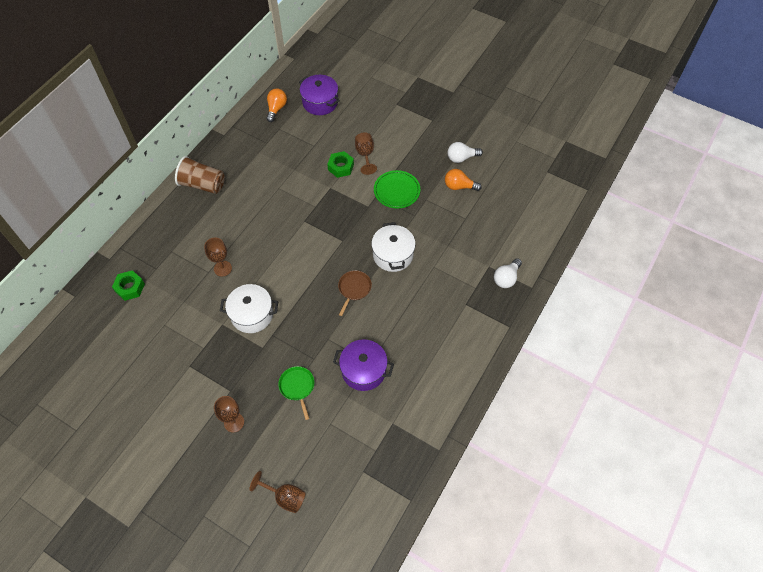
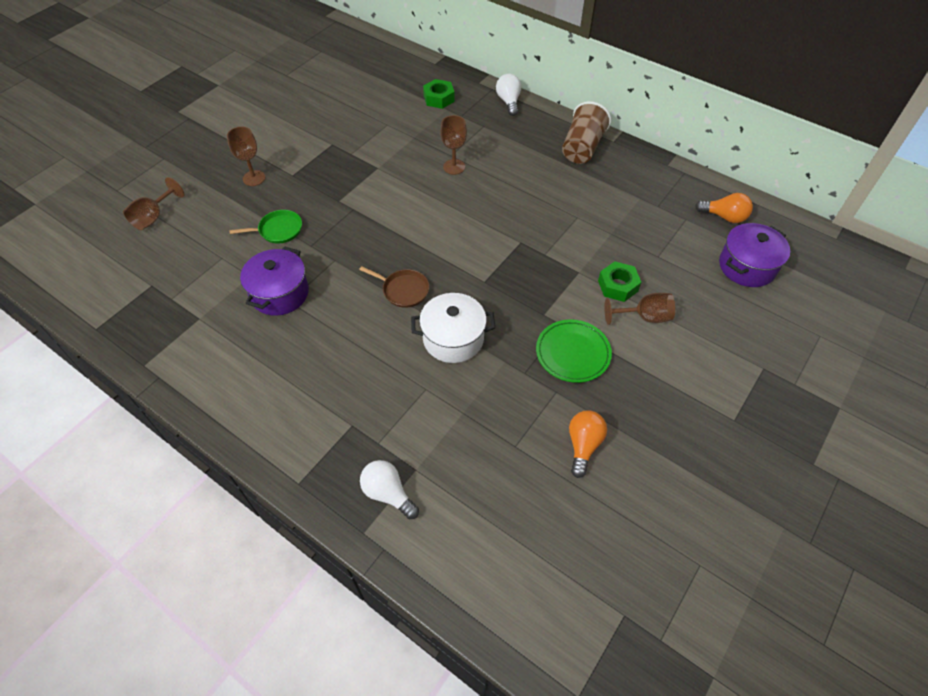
camera: 95 degrees right, 5 degrees down
white pot [220,284,278,333] -> none
white light bulb [448,142,483,163] -> white light bulb moved to [496,74,521,116]

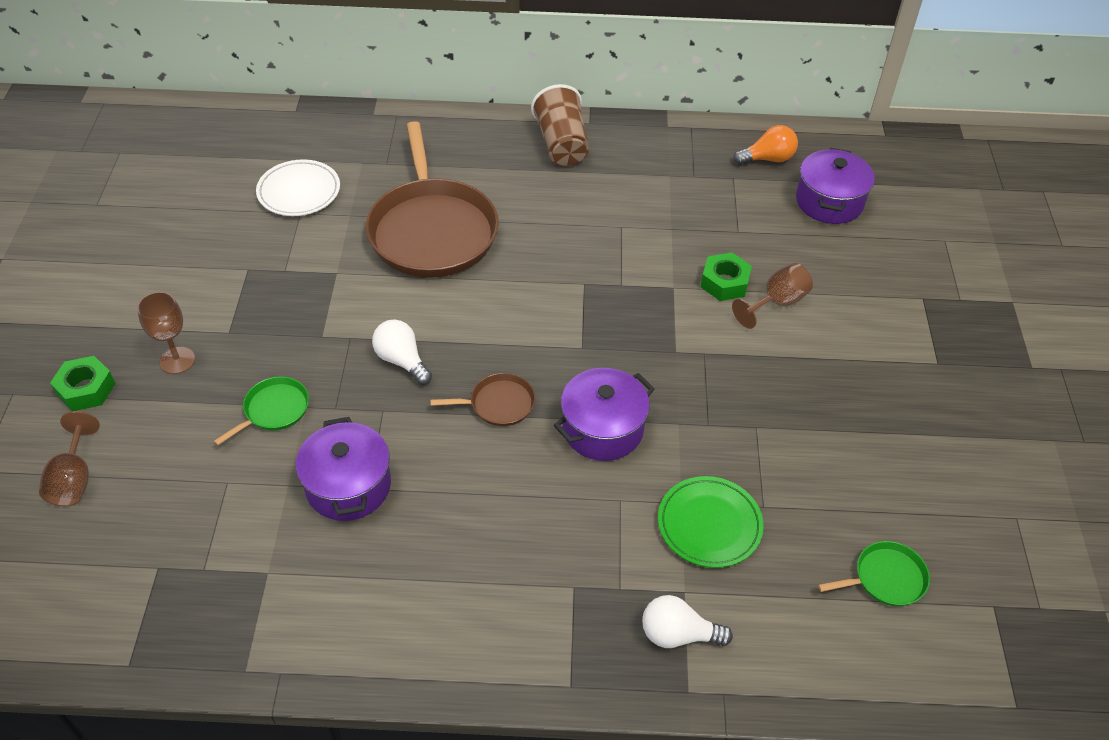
camera: 35 degrees left, 5 degrees down
white pot [411,293,495,363] -> purple pot [554,368,654,461]
green nut [423,79,455,109] -> green nut moved to [50,356,116,411]
brown goblet [440,115,467,175] -> brown pan [366,121,499,277]
white light bulb [496,74,521,116] -> white light bulb moved to [372,320,432,385]
green plate [536,319,612,383] -> green plate moved to [658,476,764,568]
orange light bulb [569,410,607,478] -> none
none -> white plate [256,159,340,216]
none -> green pan [818,541,930,606]

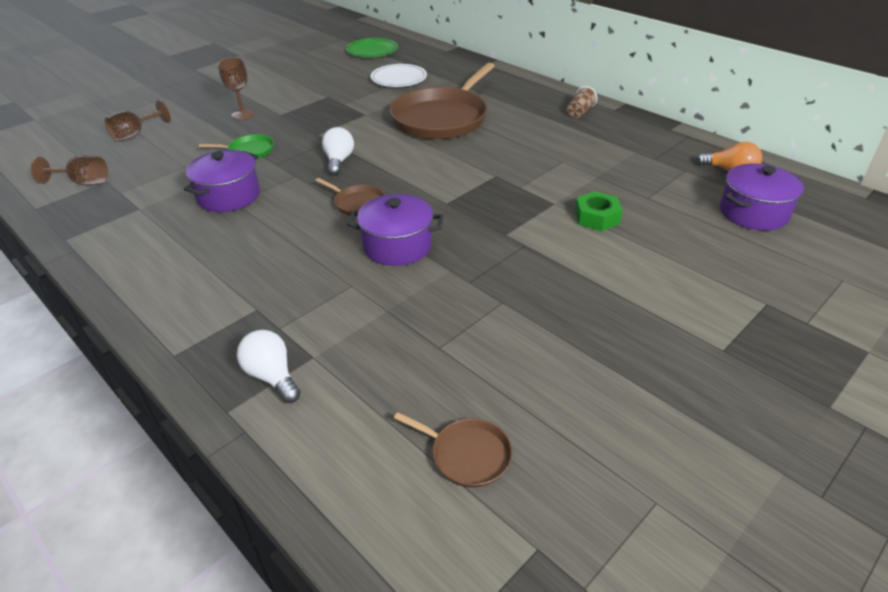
camera: 45 degrees right, 10 degrees down
green nut [50,356,116,411] -> none
brown cup [531,84,589,166] -> brown cup [567,86,597,118], size x0.55
green plate [658,476,764,568] -> green plate moved to [346,38,398,57]
brown goblet [732,263,813,329] -> brown goblet moved to [31,155,108,186]
green pan [818,541,930,606] -> brown pan [394,412,512,488]

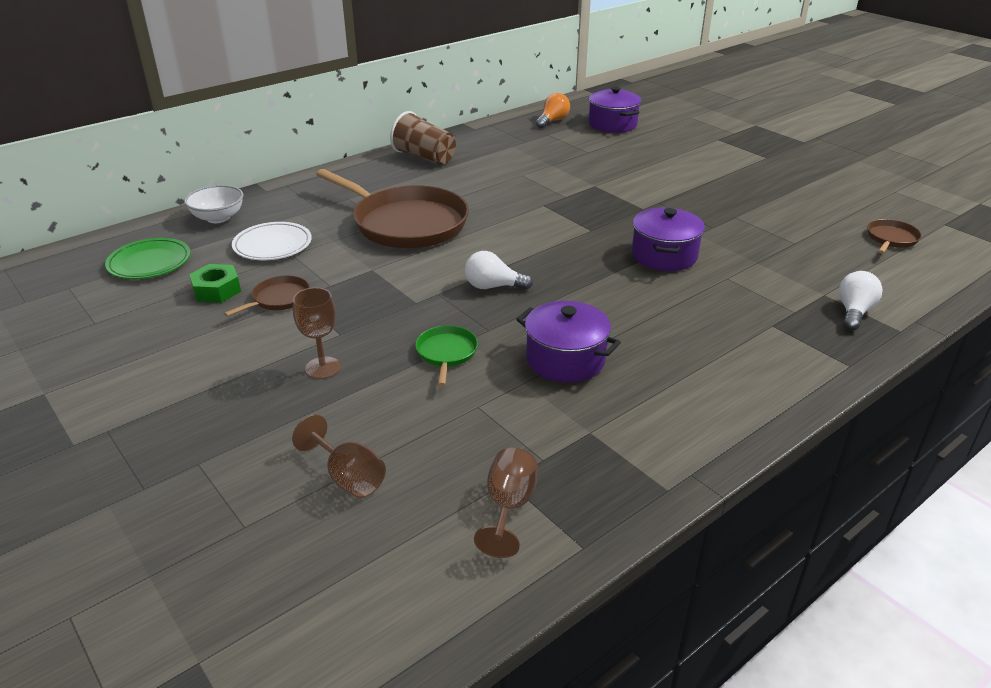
camera: 85 degrees left, 5 degrees down
white light bulb [237,330,301,403] -> white light bulb turned 150 degrees clockwise [839,271,883,331]
brown pan [315,178,385,216] -> brown pan moved to [224,276,310,317]
brown cup [567,86,597,118] -> brown cup [390,111,456,165], size x1.82
green nut [575,191,622,231] -> green nut moved to [189,264,241,303]
none -> white bowl [184,185,243,223]

